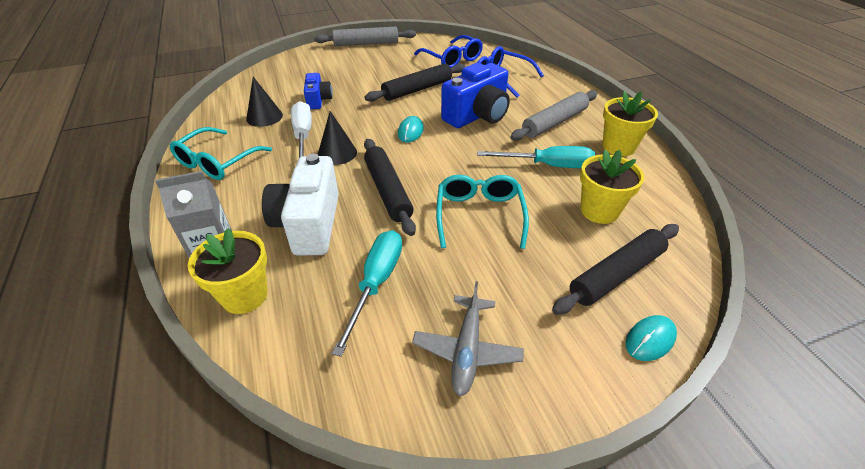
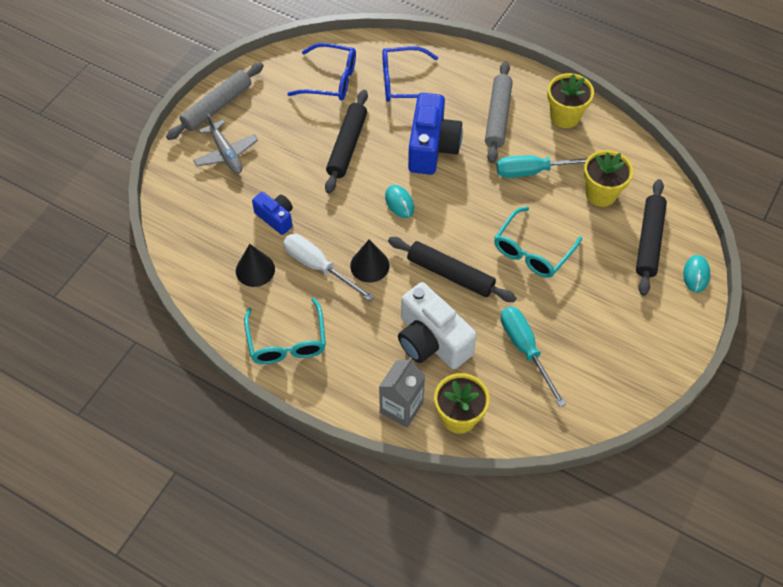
camera: 40 degrees left, 15 degrees up
grey plane [412,281,524,396] -> grey plane moved to [193,114,258,174]
turquoise glasses [436,175,529,249] -> turquoise glasses turned 105 degrees counterclockwise [494,207,582,278]
turquoise screwdriver [477,146,595,168] -> turquoise screwdriver turned 150 degrees counterclockwise [497,155,587,178]

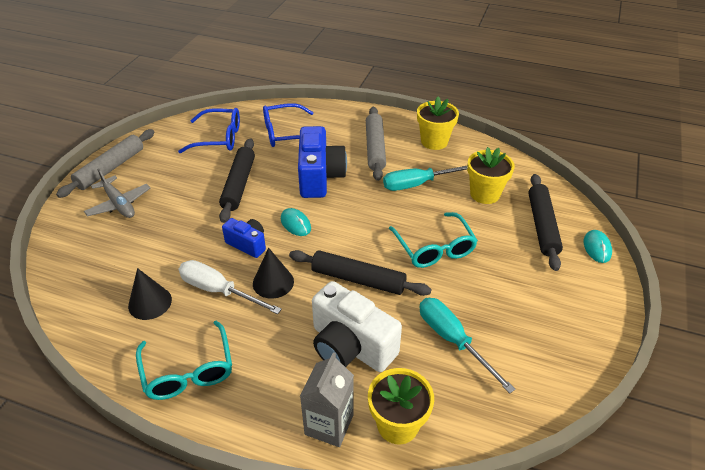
camera: 10 degrees left, 15 degrees down
blue camera [252,192,293,235] -> blue camera moved to [222,218,266,258]
turquoise glasses [494,207,582,278] -> turquoise glasses turned 45 degrees counterclockwise [389,212,478,268]

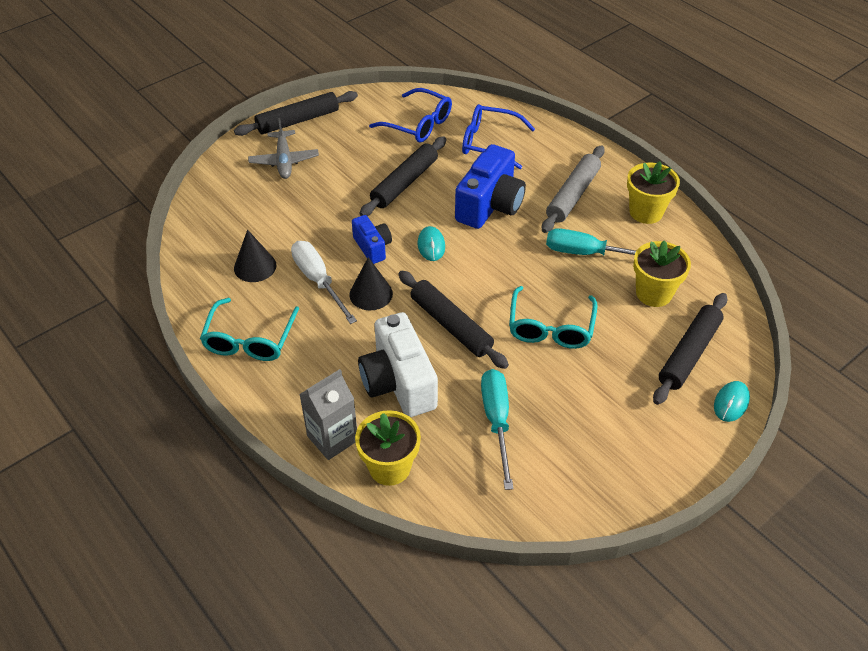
camera: 30 degrees right, 5 degrees up
grey rolling pin [56,129,155,198] -> black rolling pin [234,91,358,136]

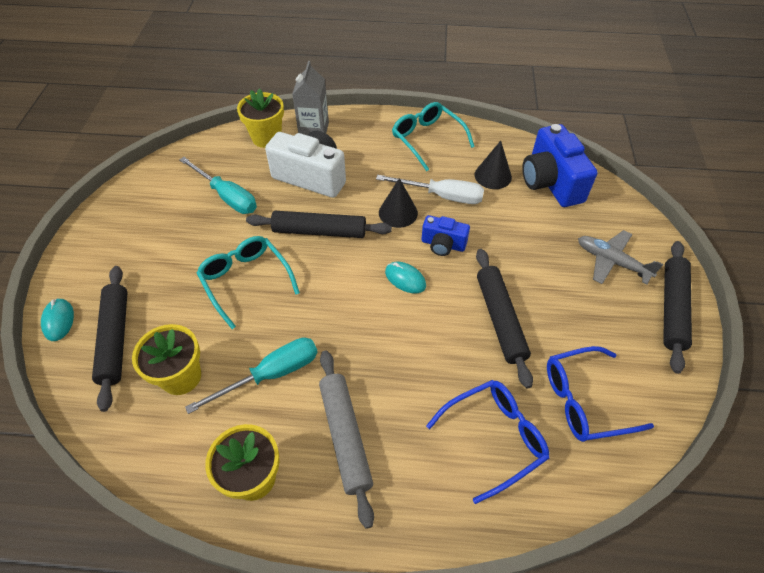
camera: 135 degrees right, 5 degrees up
blue camera [455,144,526,229] -> blue camera moved to [522,124,598,207]

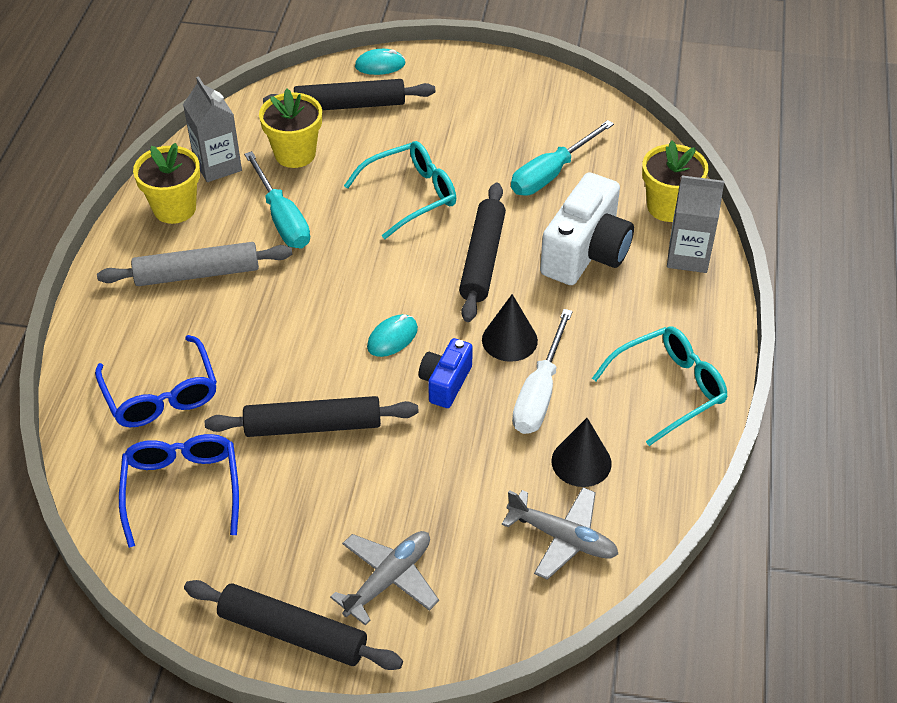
camera: 95 degrees right, 5 degrees down
blue camera [522,124,598,207] -> grey plane [502,487,618,580]
none -> grey carton [183,76,242,182]

